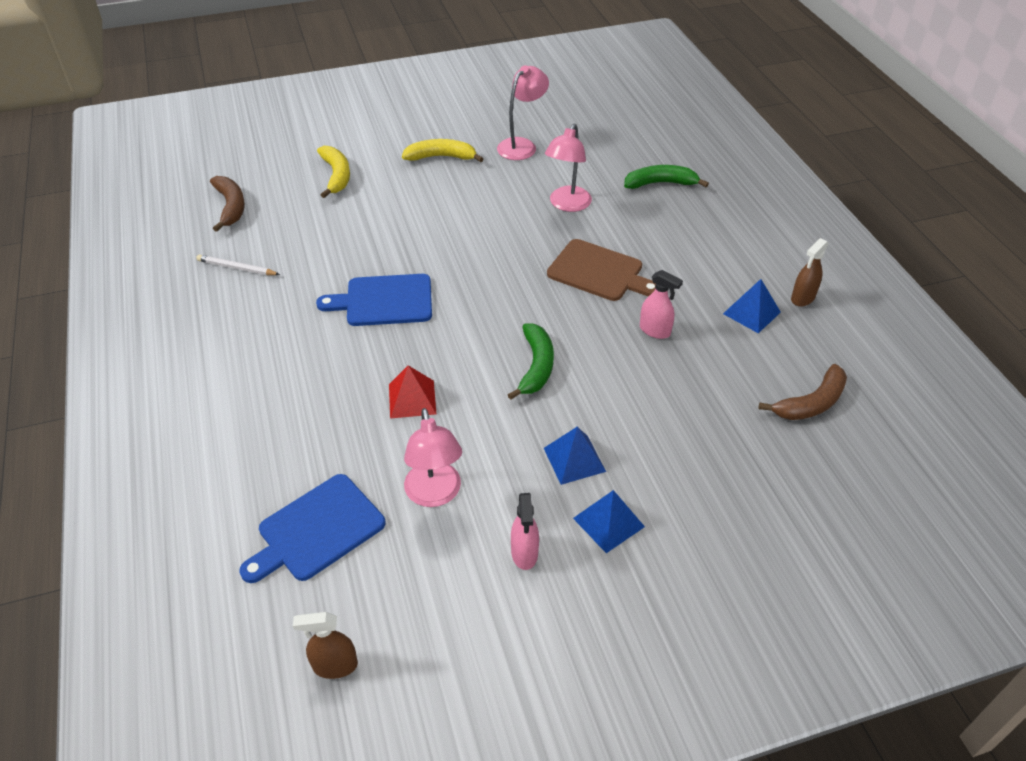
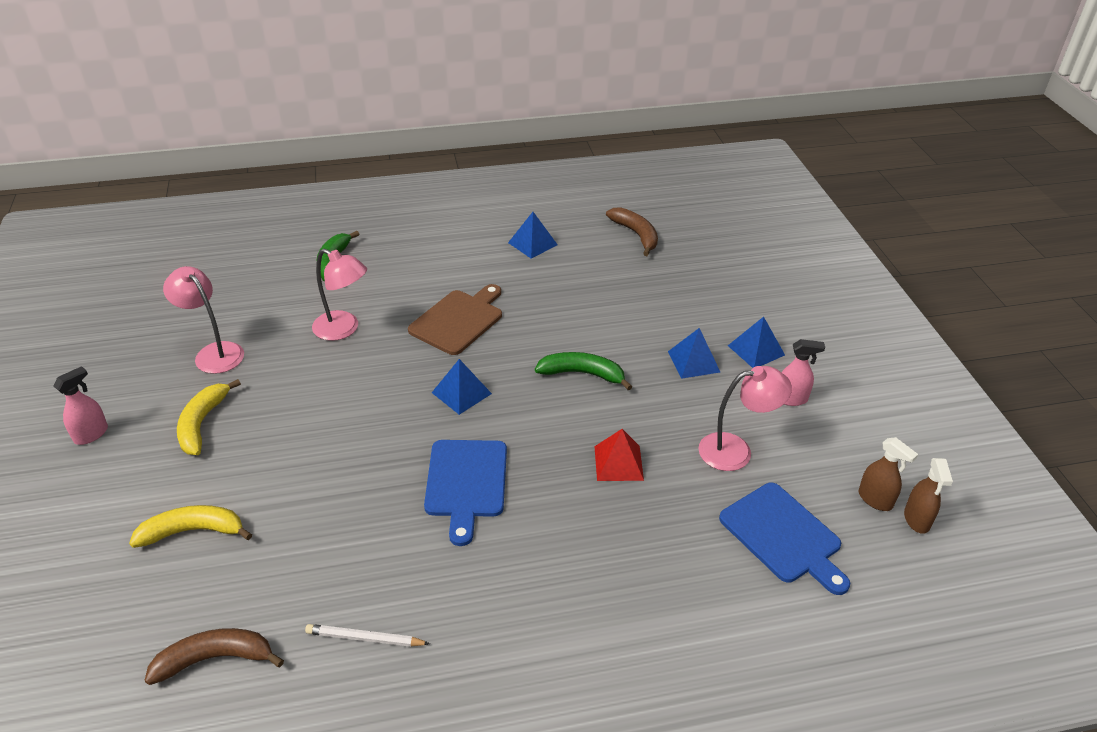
camera: 85 degrees left, 5 degrees down
white pencil [196,254,280,275] -> white pencil turned 75 degrees clockwise [305,624,430,647]
pink spray bottle [640,270,683,339] -> pink spray bottle moved to [53,366,108,445]
brown spray bottle [791,238,829,307] -> brown spray bottle moved to [859,437,918,511]
none -> blue pyramid [432,359,492,415]

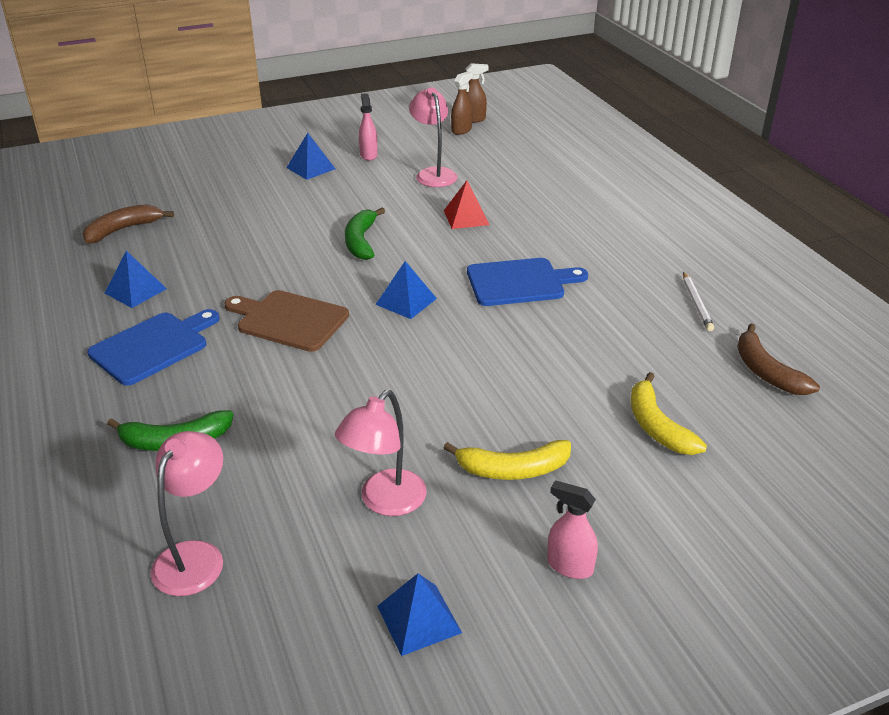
camera: 100 degrees left, 5 degrees down
pink lamp [312,248,367,341] -> pink lamp moved to [151,431,223,596]
blue pyramid [668,328,720,379] -> blue pyramid moved to [377,573,462,656]
blue cutting board [719,483,850,595] -> blue cutting board moved to [87,309,219,386]

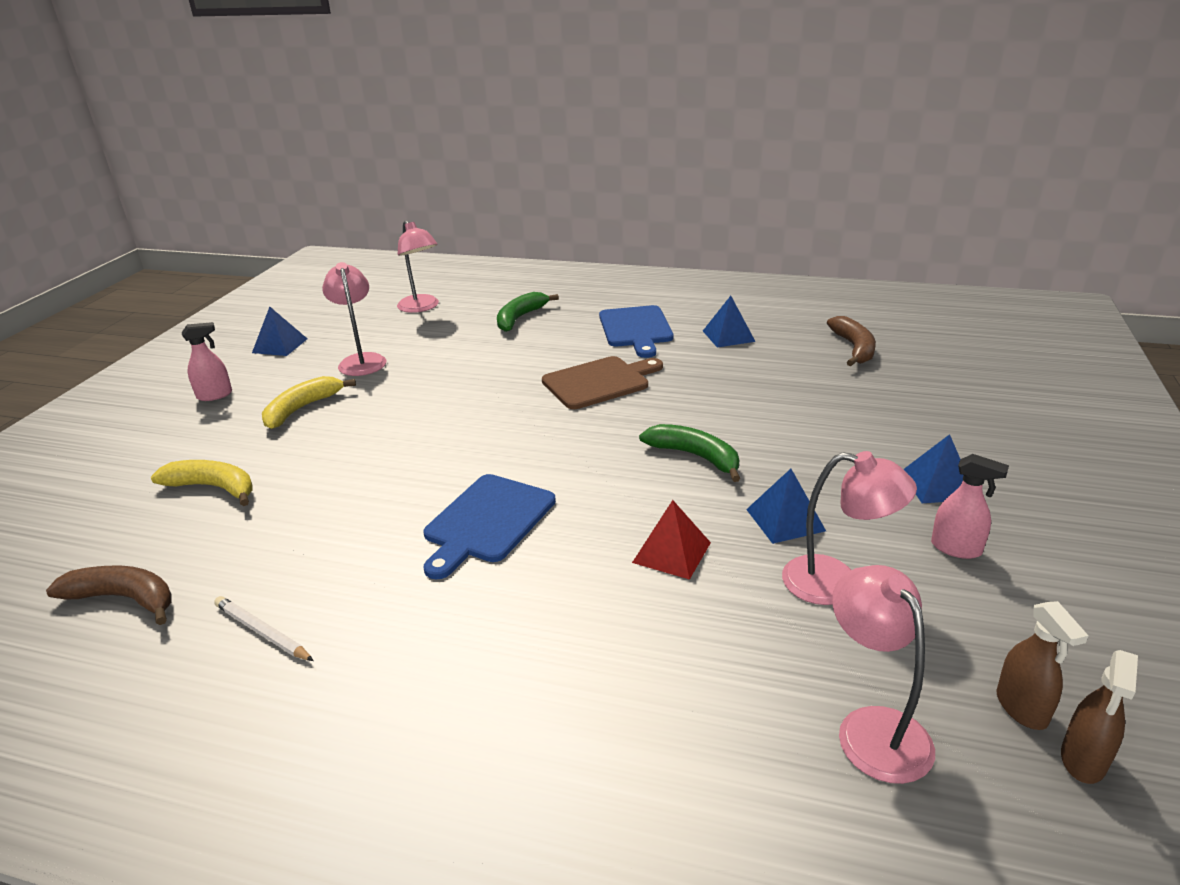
camera: 130 degrees right, 5 degrees down
blue pyramid [375,261,437,319] -> blue pyramid moved to [746,469,826,544]
none -> pink lamp [832,565,935,784]

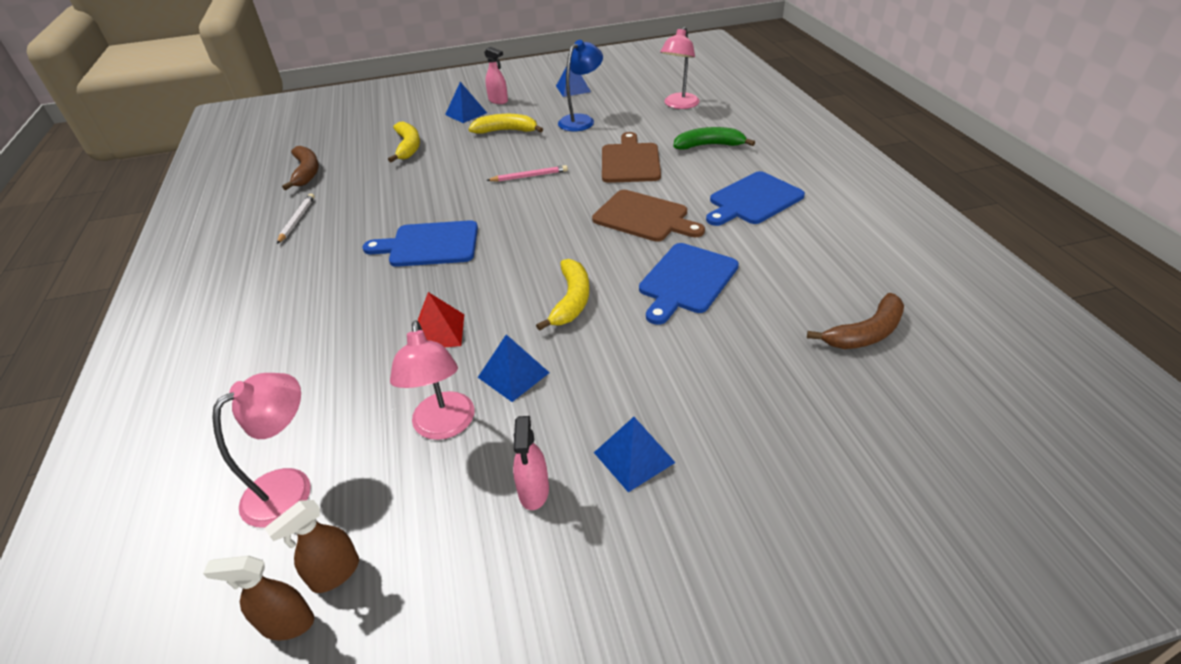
camera: 60 degrees right, 10 degrees up
pink lamp [322,262,386,376] -> blue lamp [558,40,603,132]
green banana [639,424,740,482] -> yellow banana [536,259,589,331]
blue pyramid [703,296,756,347] -> blue pyramid moved to [445,82,487,123]
none -> pink pencil [486,165,568,182]
none -> brown cutting board [602,132,661,183]
none -> blue cutting board [639,243,739,325]

